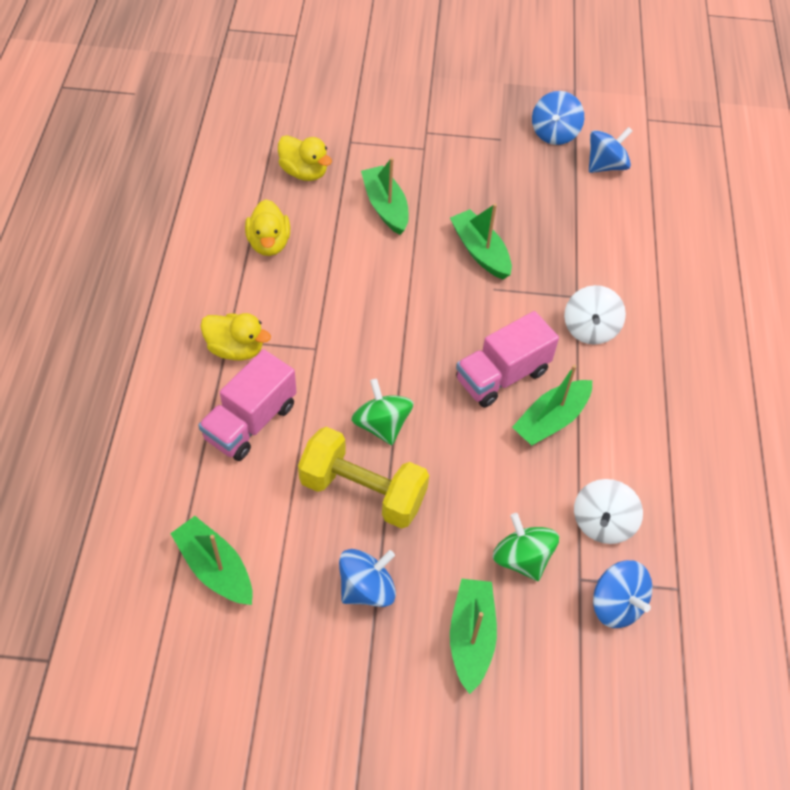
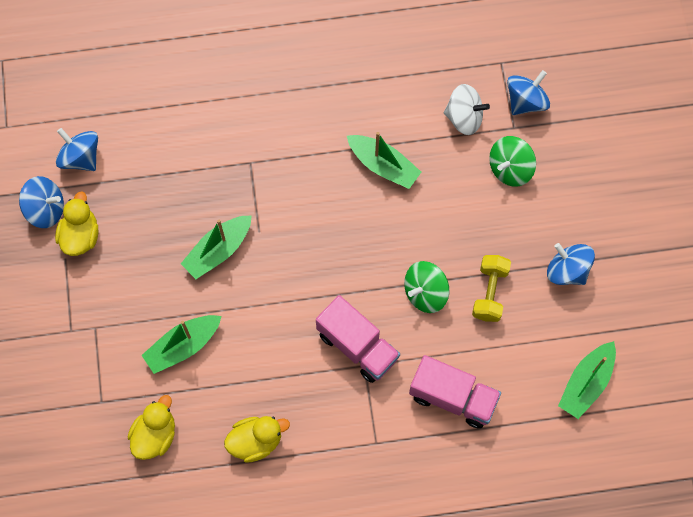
camera: 100 degrees left, 15 degrees up
yellow duck [200,313,271,361] -> yellow duck moved to [55,191,99,256]
yellow dumbbell [298,427,429,529] -> yellow dumbbell [472,255,511,322], size x0.65
green boat [450,579,497,694] -> none
pink truck [456,311,559,408] -> pink truck moved to [316,295,400,383]
white spinning top [564,285,626,345] -> none

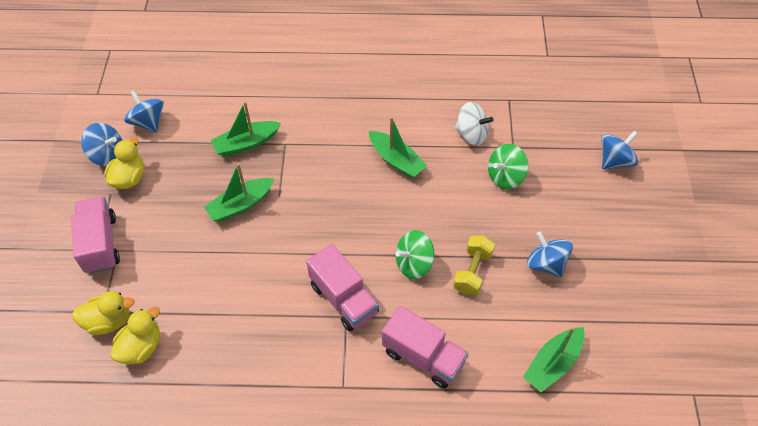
camera: 10 degrees right, 15 degrees down
green boat [142,315,222,374] -> green boat moved to [211,101,281,156]
yellow duck [224,416,290,463] -> yellow duck moved to [72,291,135,335]
blue spinning top [507,70,550,115] -> blue spinning top moved to [602,131,638,169]
none -> pink truck [71,196,120,274]

